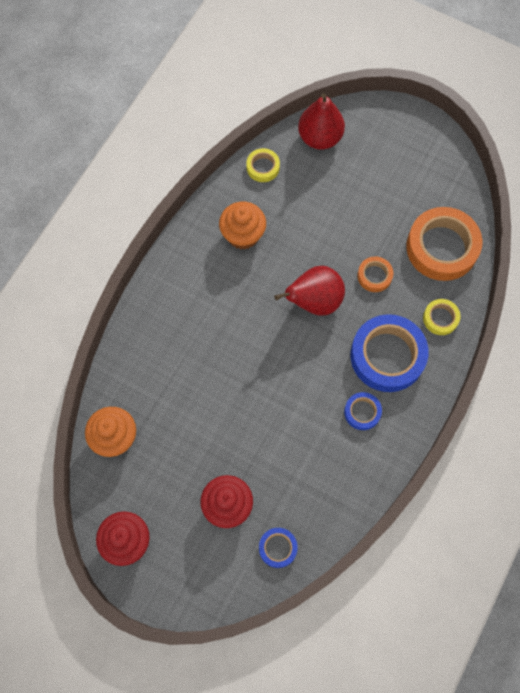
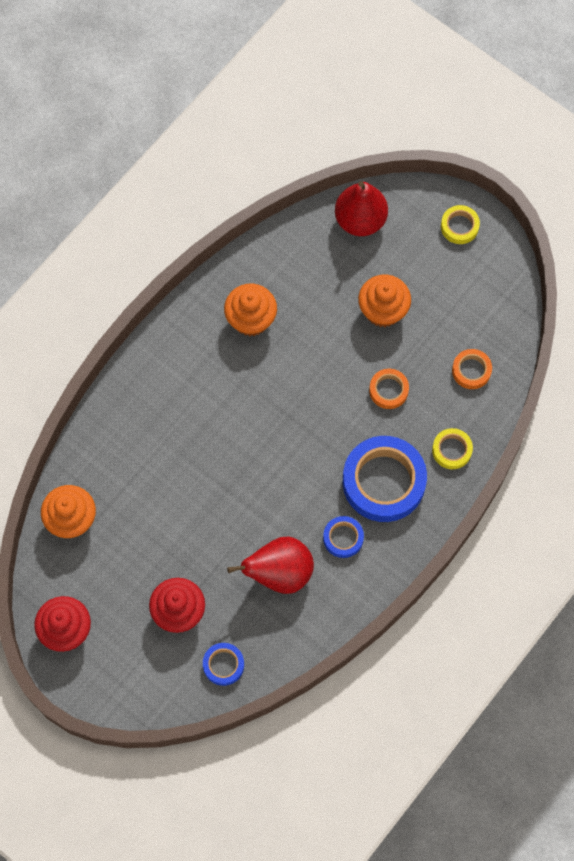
camera: 10 degrees right, 0 degrees up
yellow tape [246,148,280,182] -> yellow tape moved to [441,205,480,244]
red pear [274,266,345,316] -> red pear moved to [227,536,314,594]
orange tape [406,207,482,281] -> orange tape [452,349,492,389], size x0.48
none -> orange cupcake [358,275,411,327]

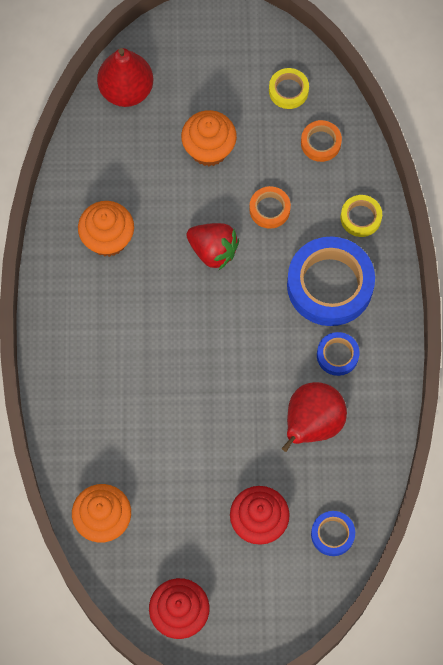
camera: 40 degrees left, 0 degrees up
yellow tape [441,205,480,244] -> yellow tape moved to [269,68,309,109]
none -> red strawberry [186,223,239,270]

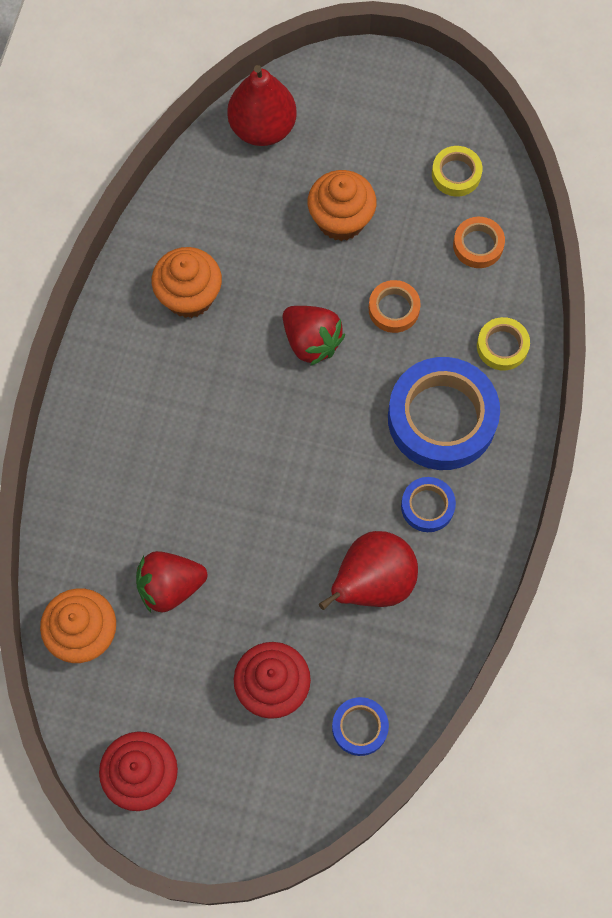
camera: 15 degrees right, 0 degrees up
none -> red strawberry [136,551,207,613]

